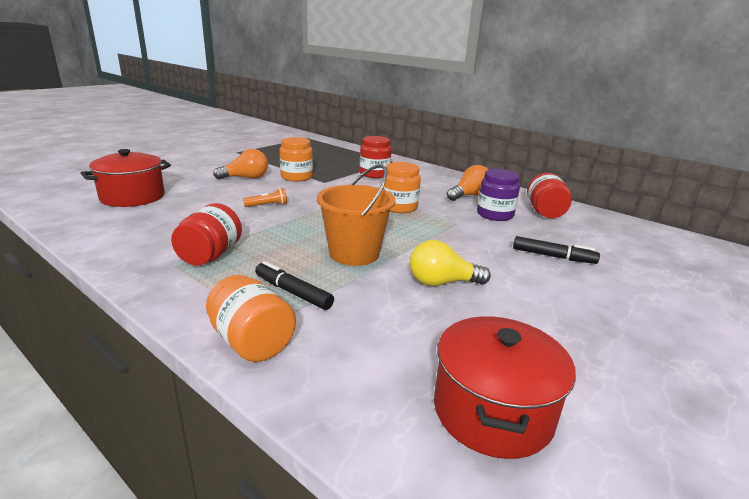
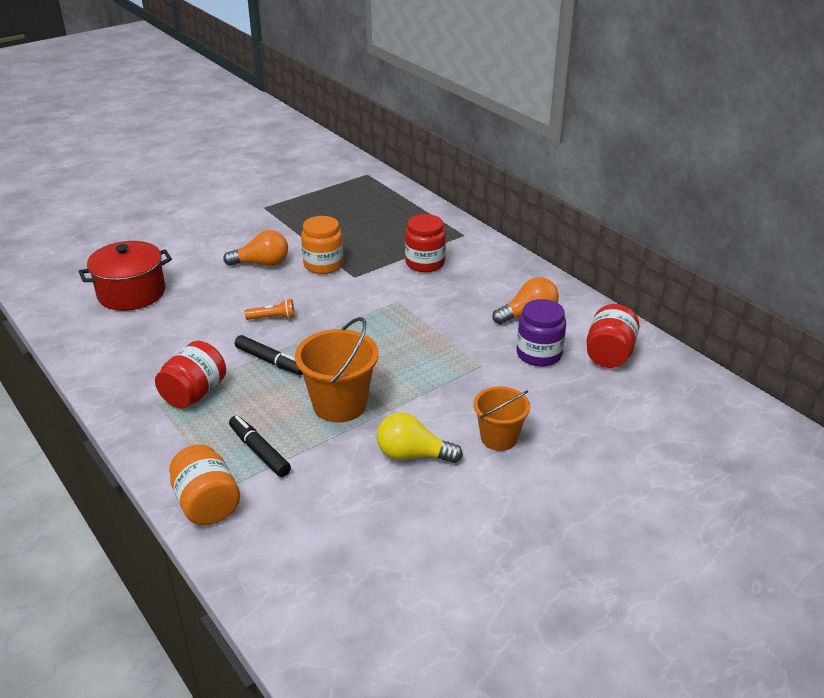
camera: 15 degrees right, 10 degrees up
orange jar [383,162,421,213] -> none
red pot [434,316,576,459] -> none
black marker [513,236,600,264] -> black marker moved to [235,335,303,375]
none -> orange bucket [473,387,530,451]

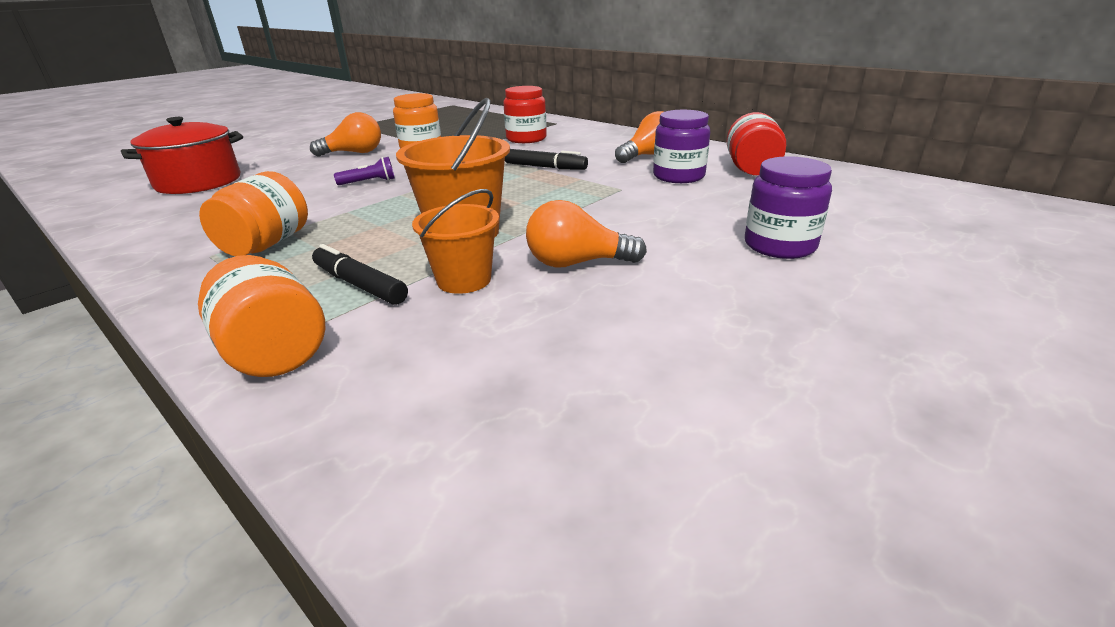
camera: 10 degrees left, 5 degrees down
red jar [155,341,226,408] -> orange jar [199,171,308,256]
black marker [235,335,303,375] -> black marker moved to [505,149,588,170]
orange flashlight [245,299,295,320] -> purple flashlight [334,157,395,185]
yellow light bulb [377,412,463,463] -> orange light bulb [526,200,647,268]
orange bucket [473,387,530,451] -> orange bucket moved to [412,189,499,294]
none -> purple jar [745,156,832,259]

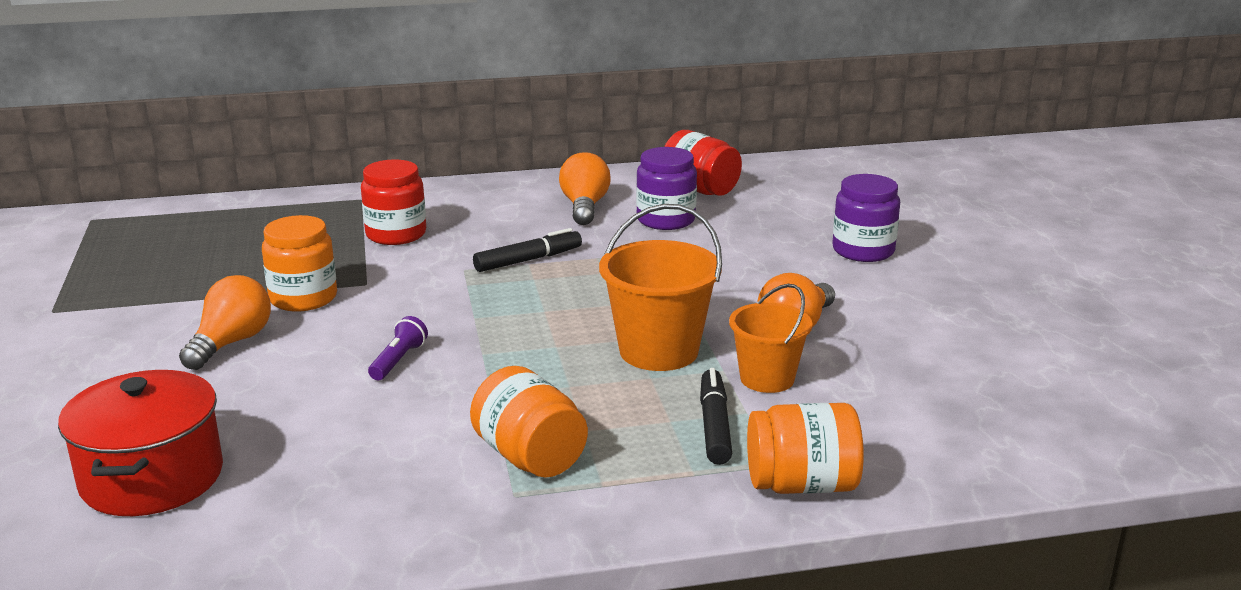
camera: 55 degrees left, 5 degrees down
black marker [312,244,408,305] -> black marker turned 105 degrees clockwise [700,368,732,465]

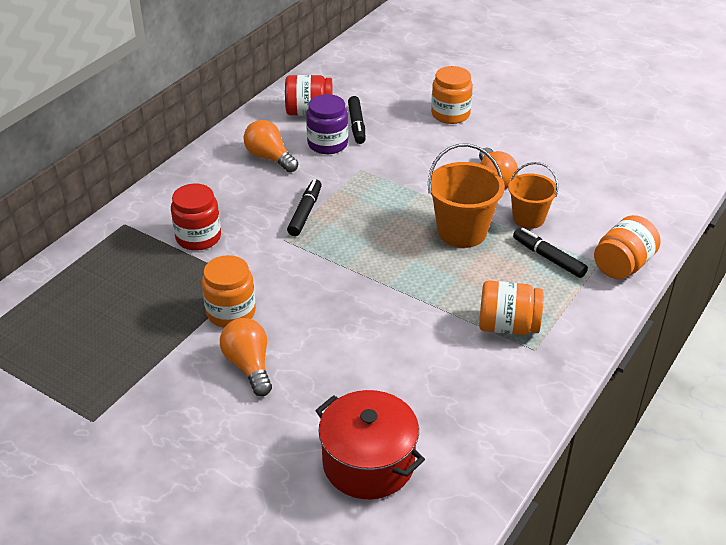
camera: 45 degrees left, 15 degrees up
purple flashlight [368,316,428,380] -> none
purple jar [832,174,900,262] -> orange jar [431,66,473,124]
none -> black marker [348,96,366,144]

